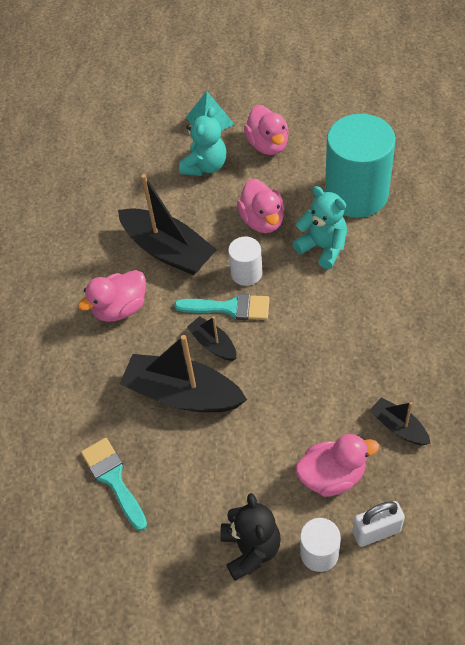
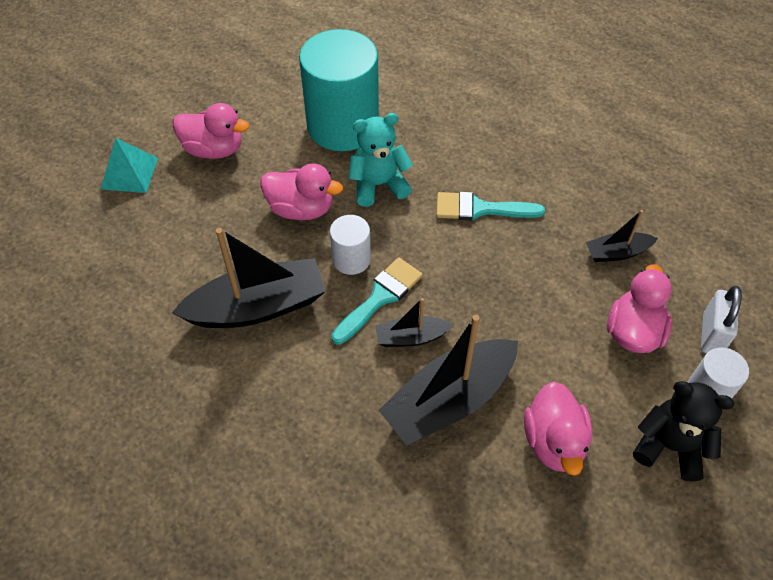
camera: 60 degrees left, 0 degrees up
pink duck [78,270,146,322] -> pink duck moved to [524,382,593,476]
turquoise brush [81,438,147,531] -> turquoise brush moved to [436,192,545,221]
turquoise teddy bear [179,107,226,176] -> none

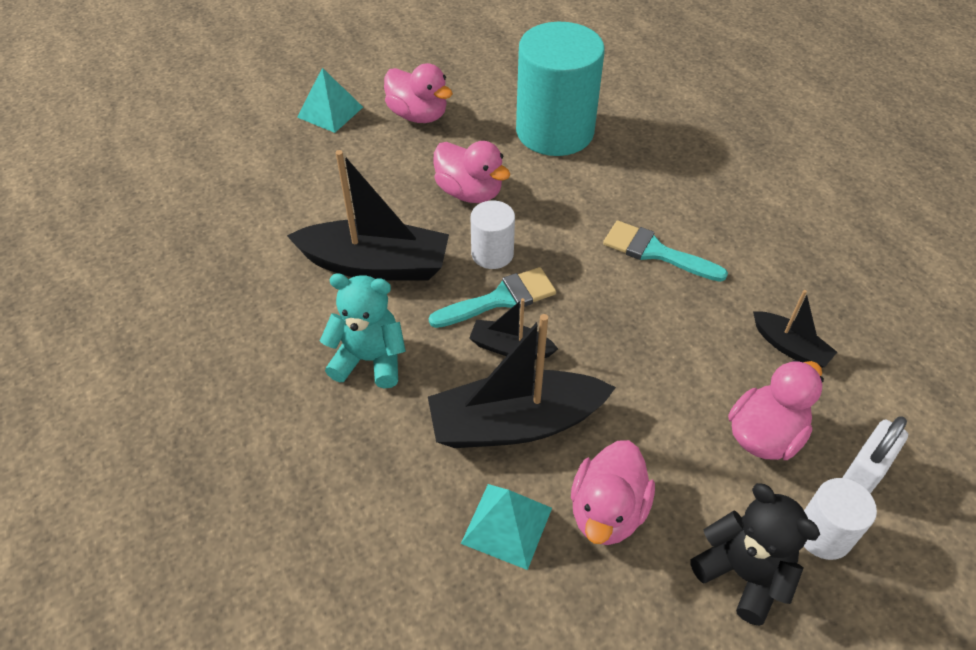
camera: 25 degrees right, 5 degrees down
turquoise teddy bear [349,113,413,207] -> turquoise teddy bear moved to [320,273,406,388]
black boat [586,210,658,262] -> black boat turned 150 degrees counterclockwise [753,290,837,368]
none -> turquoise pyramid [461,484,552,570]

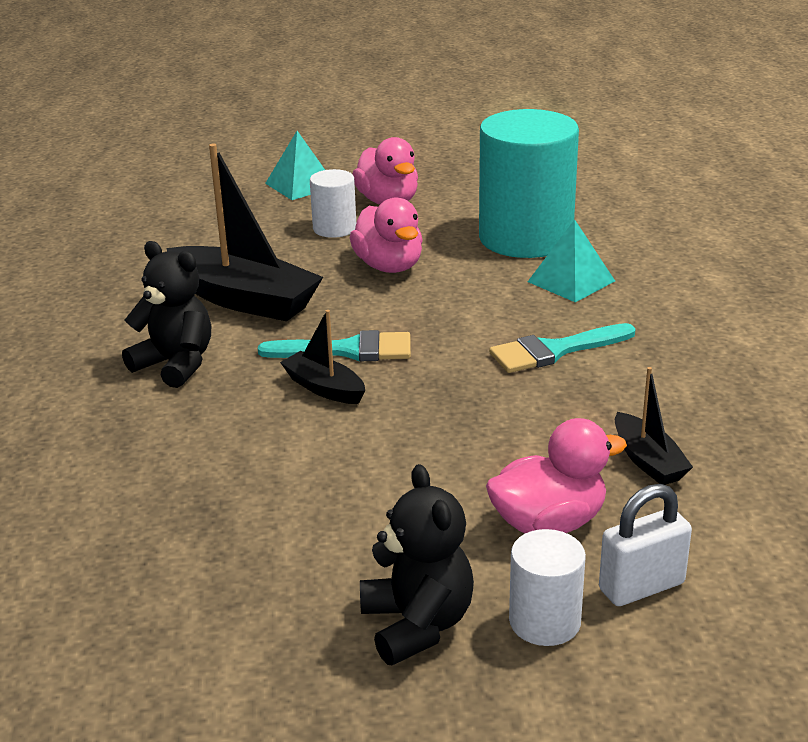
camera: 25 degrees right, 20 degrees down
turquoise teddy bear [320,273,406,388] -> black teddy bear [122,241,211,388]
black boat [428,314,616,448] -> none
turquoise pyramid [461,484,552,570] -> turquoise pyramid moved to [528,219,615,302]
white cylinder [471,200,515,269] -> white cylinder moved to [310,169,356,238]
pink duck [571,440,655,545] -> none
turquoise brush [603,220,728,282] -> turquoise brush turned 75 degrees counterclockwise [489,323,636,373]

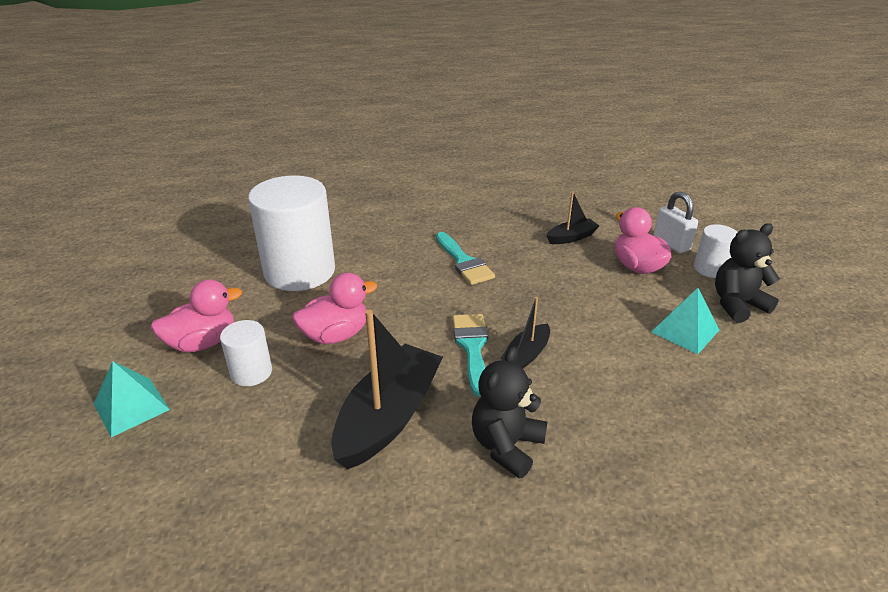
camera: 95 degrees left, 5 degrees up
turquoise cylinder [479,109,579,258] -> white cylinder [248,176,335,291]
turquoise pyramid [528,219,615,302] -> turquoise pyramid moved to [652,288,719,354]

